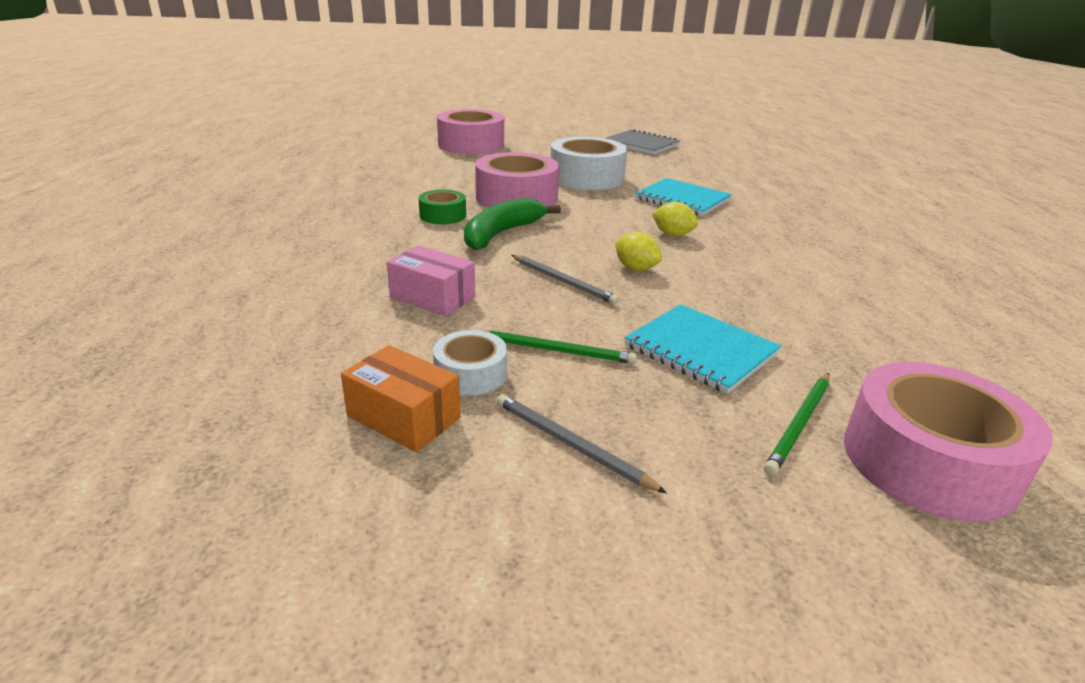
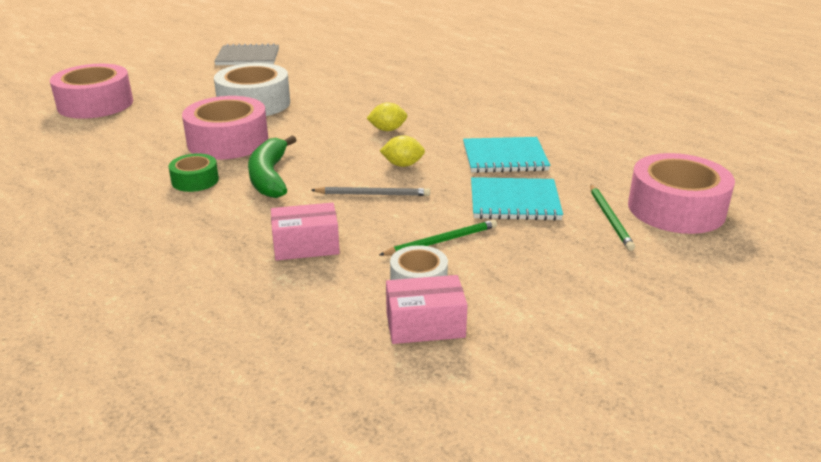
camera: 40 degrees left, 0 degrees up
orange box [341,345,461,452] -> pink box [386,275,468,344]
grey pencil [496,394,667,493] -> none
turquoise notebook [635,178,732,216] -> turquoise notebook moved to [463,137,550,173]

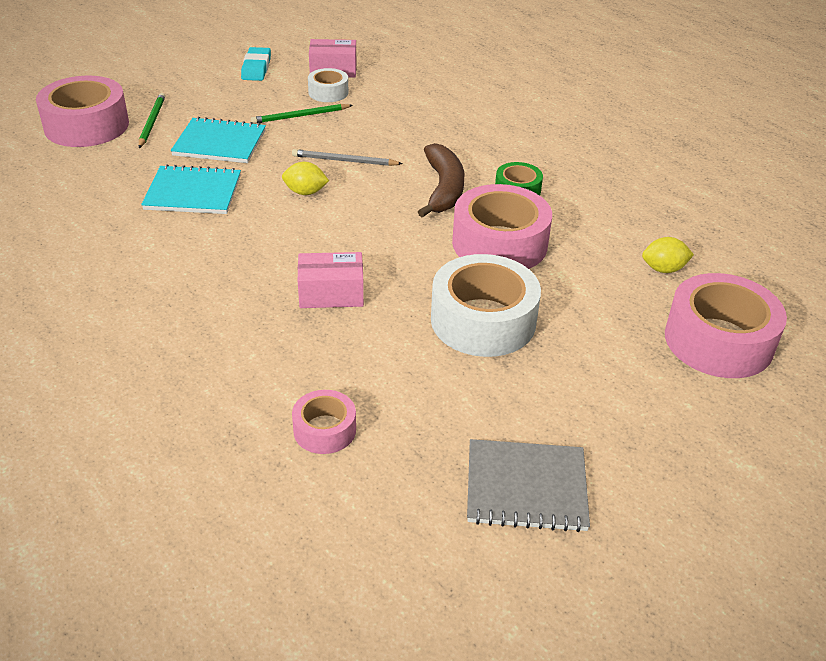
camera: 175 degrees left, 10 degrees up
green banana [248,136,296,198] -> brown banana [418,143,464,217]
pink box [271,203,340,261] -> pink box moved to [298,252,364,308]
yellow lemon [367,103,407,131] -> yellow lemon moved to [642,237,694,273]
none -> turquoise eraser [241,47,271,81]
none -> pink tape [292,390,356,454]

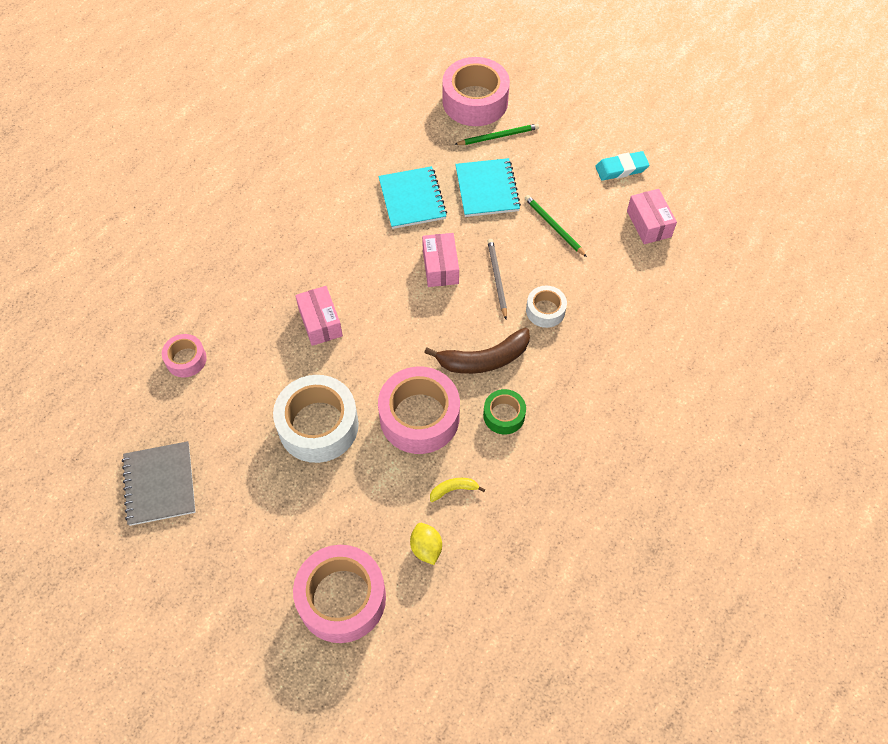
camera: 75 degrees right, 20 degrees up
yellow lemon [282,162,329,195] -> pink box [422,233,459,287]
white tape [308,68,348,102] -> white tape moved to [526,286,567,328]
none -> yellow banana [430,478,485,502]

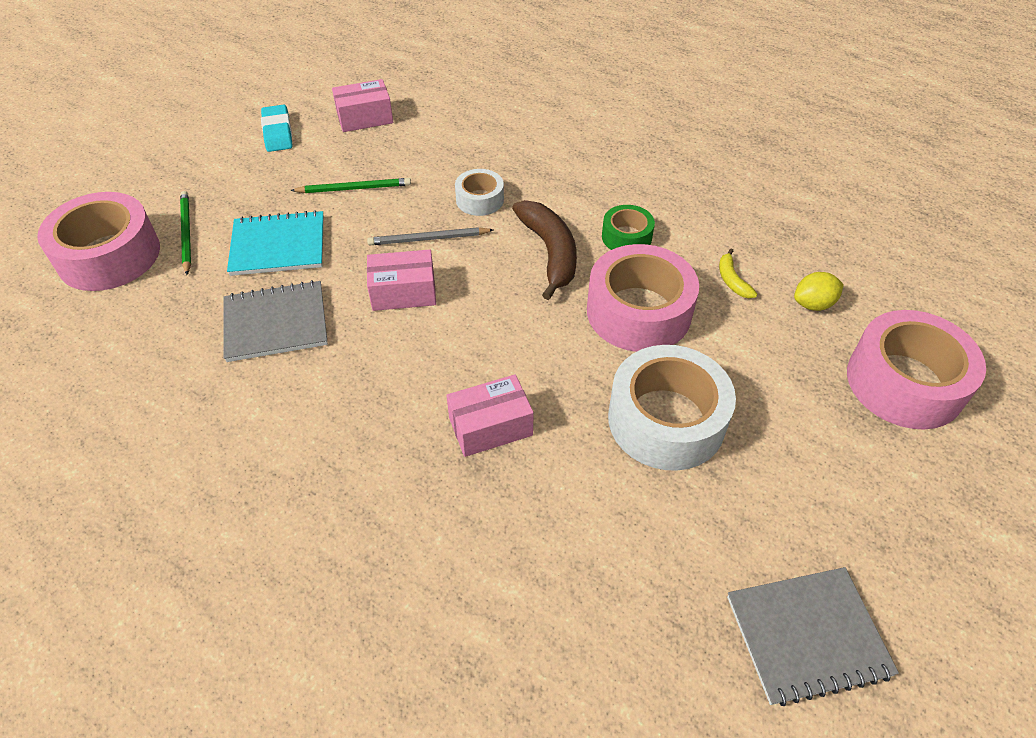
camera: 90 degrees left, 10 degrees down
pink tape [162,334,207,377] -> none
turquoise notebook [378,166,447,229] -> grey notebook [223,280,328,362]
green pencil [525,195,587,257] -> green pencil turned 150 degrees counterclockwise [290,178,411,193]

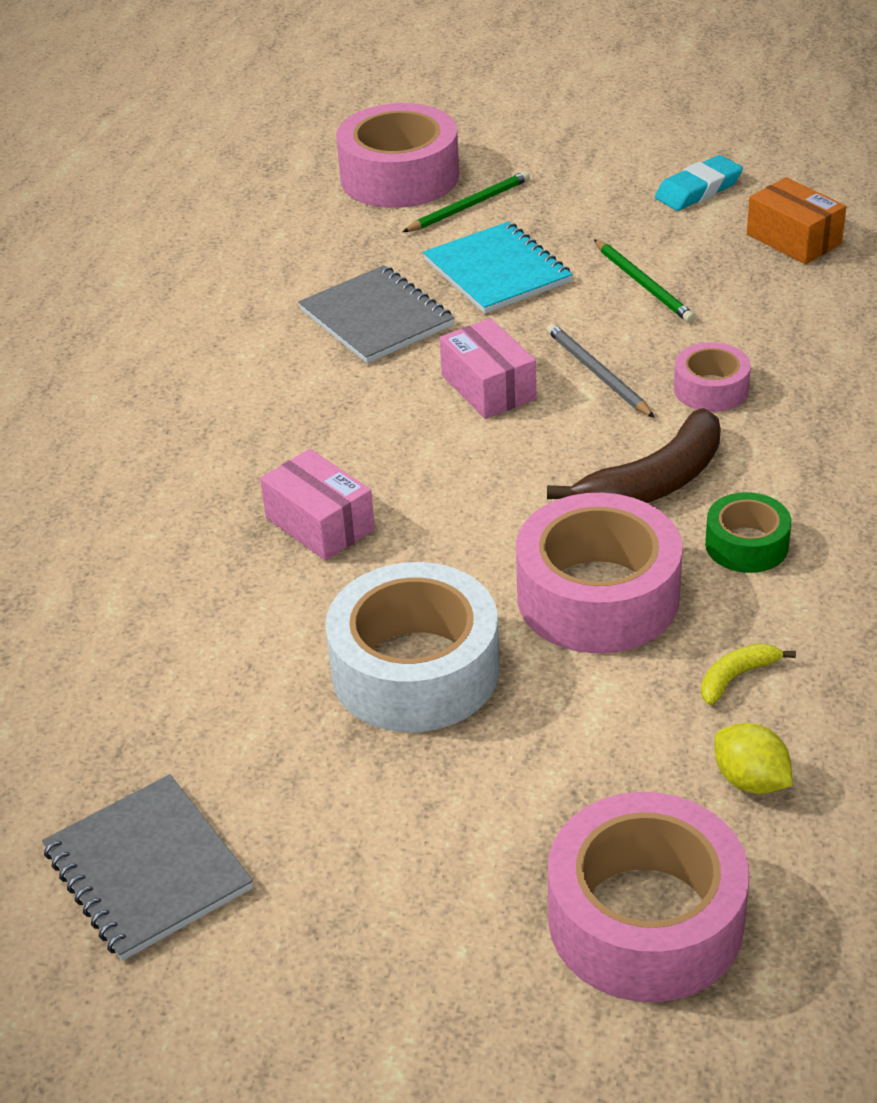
camera: 70 degrees right, 10 degrees down
pink box [332,79,393,132] -> orange box [747,177,846,264]
white tape [455,169,504,216] -> pink tape [674,342,751,412]

